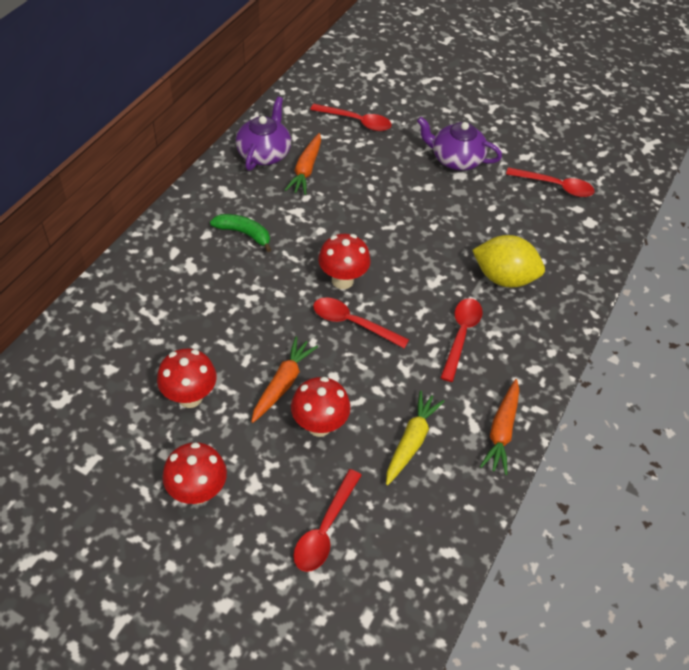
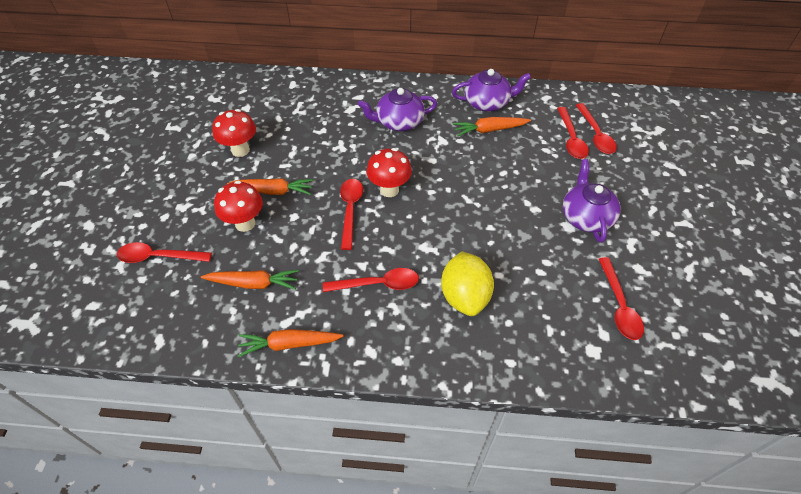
camera: 70 degrees right, 0 degrees up
red mushroom [162,442,227,504] -> none
green banana [210,214,271,252] -> purple teapot [358,88,437,131]
yellow carrot [386,390,445,485] -> orange carrot [201,270,299,290]
none -> red spoon [576,103,617,154]

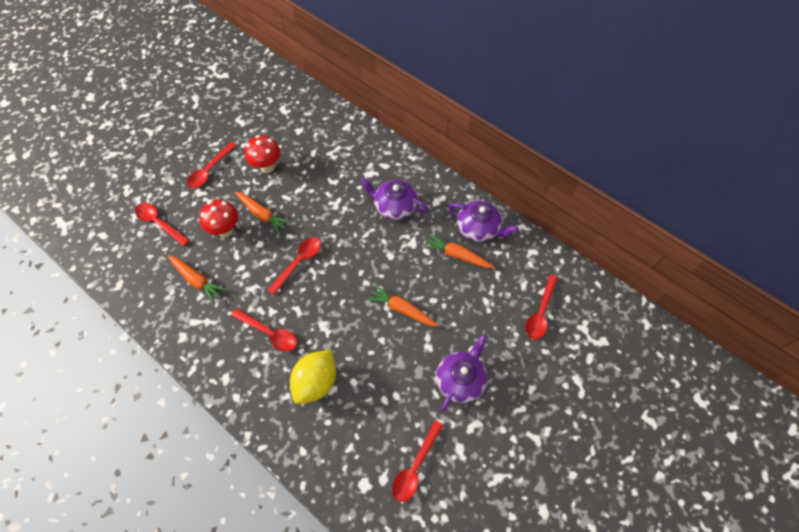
camera: 35 degrees right, 10 degrees up
orange carrot [238,329,344,357] -> orange carrot moved to [367,284,439,327]
red mushroom [367,148,412,197] -> none
red spoon [557,107,589,159] -> red spoon moved to [187,142,237,188]

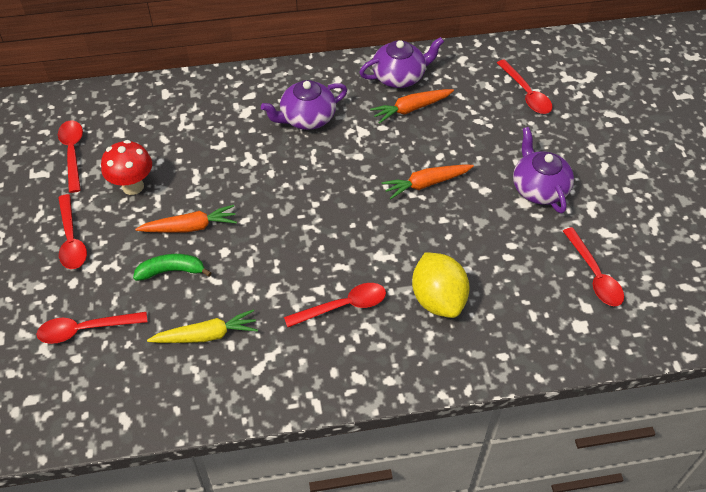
camera: 50 degrees left, 10 degrees down
orange carrot [168,255,226,303] -> yellow carrot [147,309,258,343]
red mushroom [199,200,238,237] -> green banana [133,254,212,281]
red spoon [268,237,321,295] -> red spoon moved to [58,121,83,193]

